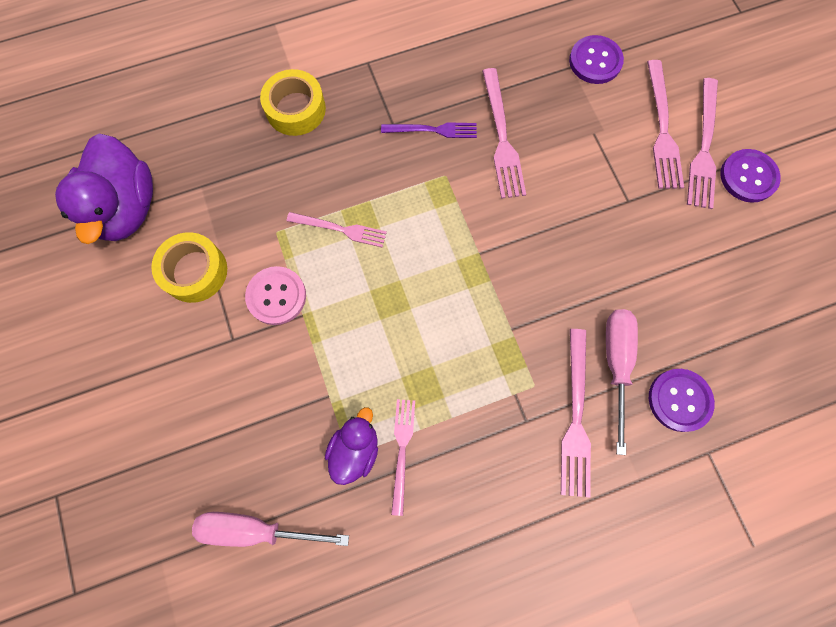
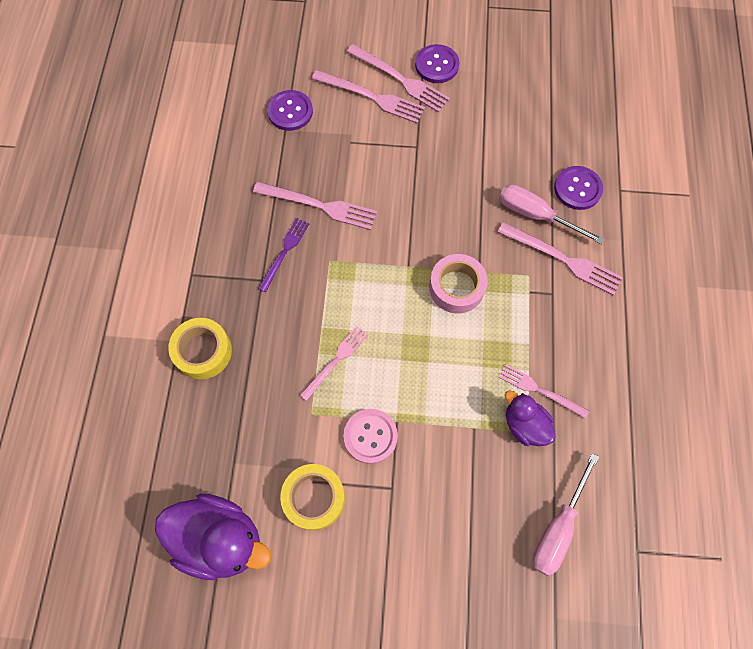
camera: 65 degrees left, 5 degrees down
none -> pink tape [429,254,488,313]

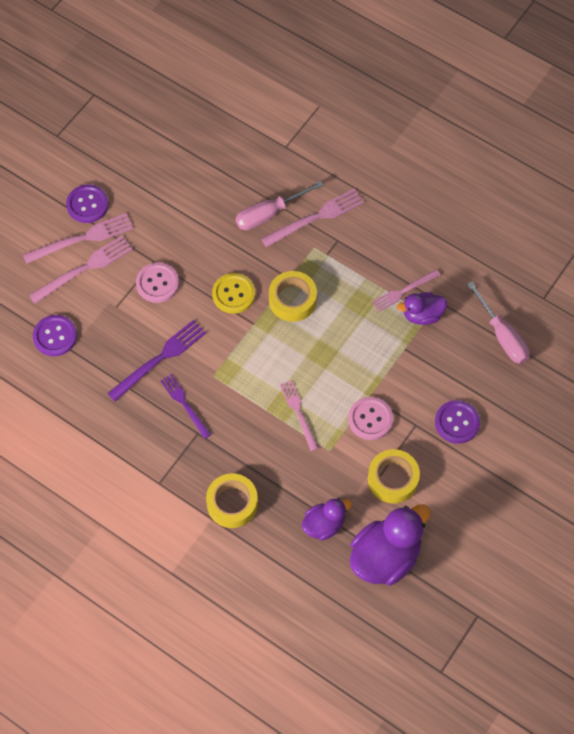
camera: 60 degrees left, 5 degrees down
pink fork [253,182,377,230] -> purple fork [107,320,206,401]
pink tape [429,254,488,313] -> yellow tape [269,271,317,322]
purple button [554,166,603,210] -> purple button moved to [435,400,480,444]
none -> pink button [136,262,179,303]
none -> yellow button [212,273,255,314]
none -> purple duck [301,498,352,540]

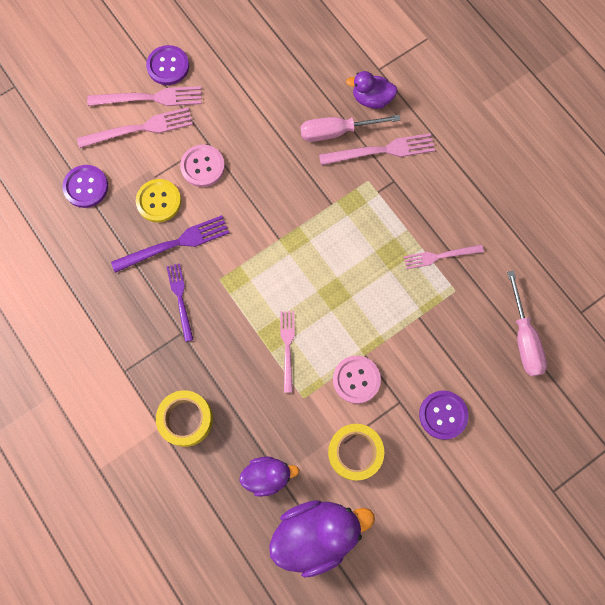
camera: 20 degrees right, 10 degrees up
yellow button [212,273,255,314] -> yellow button moved to [136,179,181,222]
yellow tape [269,271,317,322] -> none
purple duck [397,292,447,325] -> purple duck moved to [346,71,398,109]

